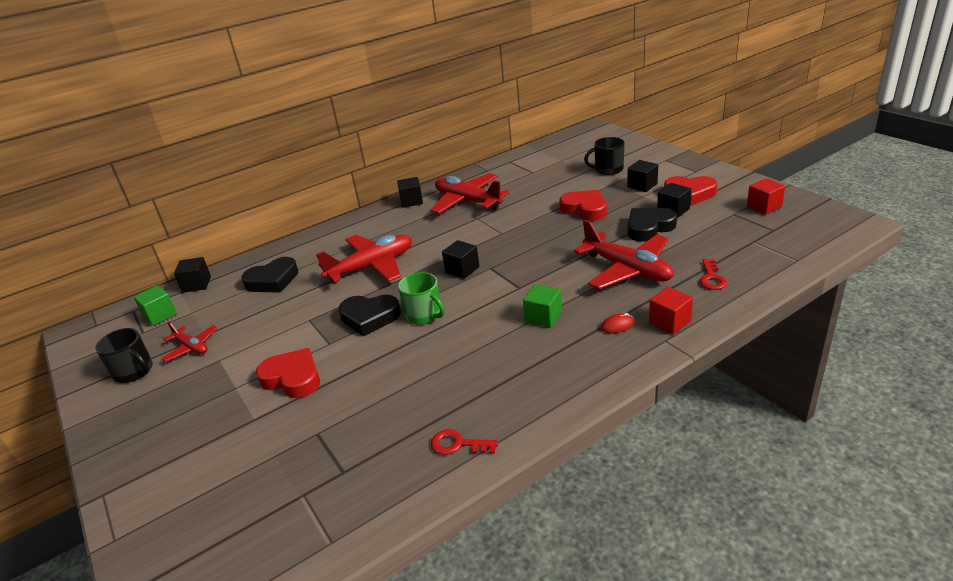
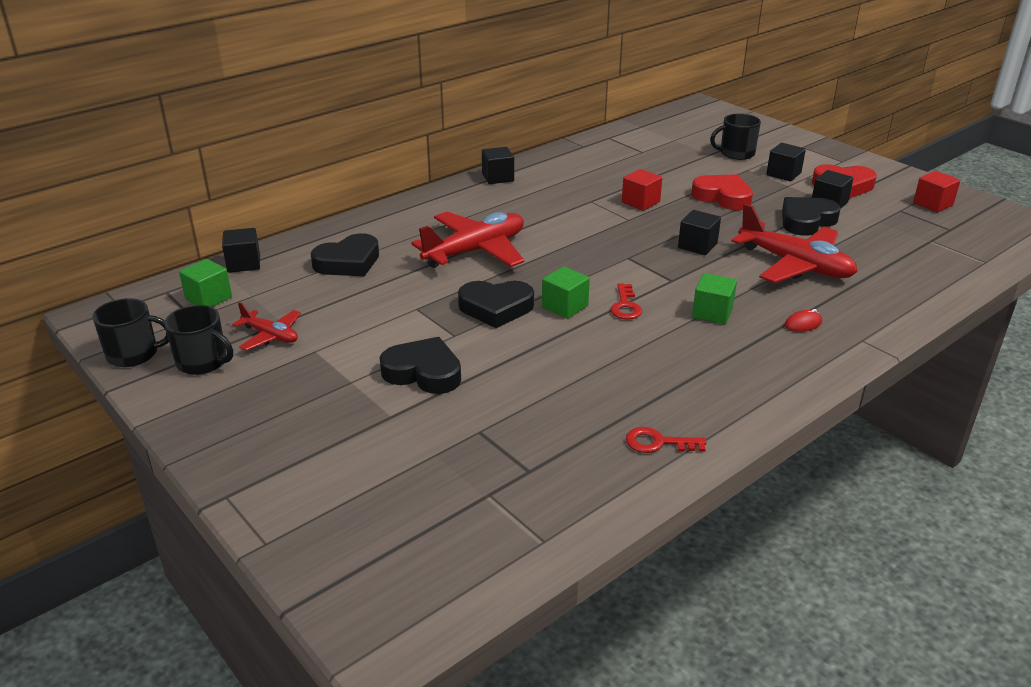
camera: 10 degrees left, 0 degrees up
red heart [256,348,320,398] -> black heart [380,337,461,394]
green mug [398,272,445,325] -> green cube [542,266,590,319]
red plane [430,173,510,214] -> none
black cube [442,240,479,279] -> black cube moved to [678,210,721,255]
red cube [649,287,693,334] -> red cube moved to [622,169,662,211]
red key [700,259,727,290] -> red key moved to [611,283,642,320]
none -> black mug [93,298,169,367]

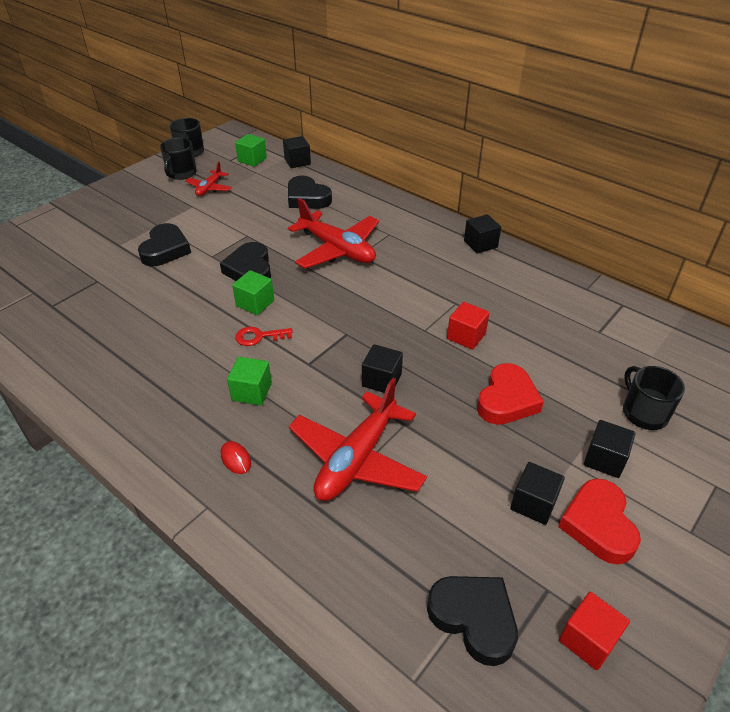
camera: 80 degrees right, 10 degrees up
red key [626,427,706,453] -> none
black heart [782,197,841,236] -> black heart moved to [427,576,518,666]

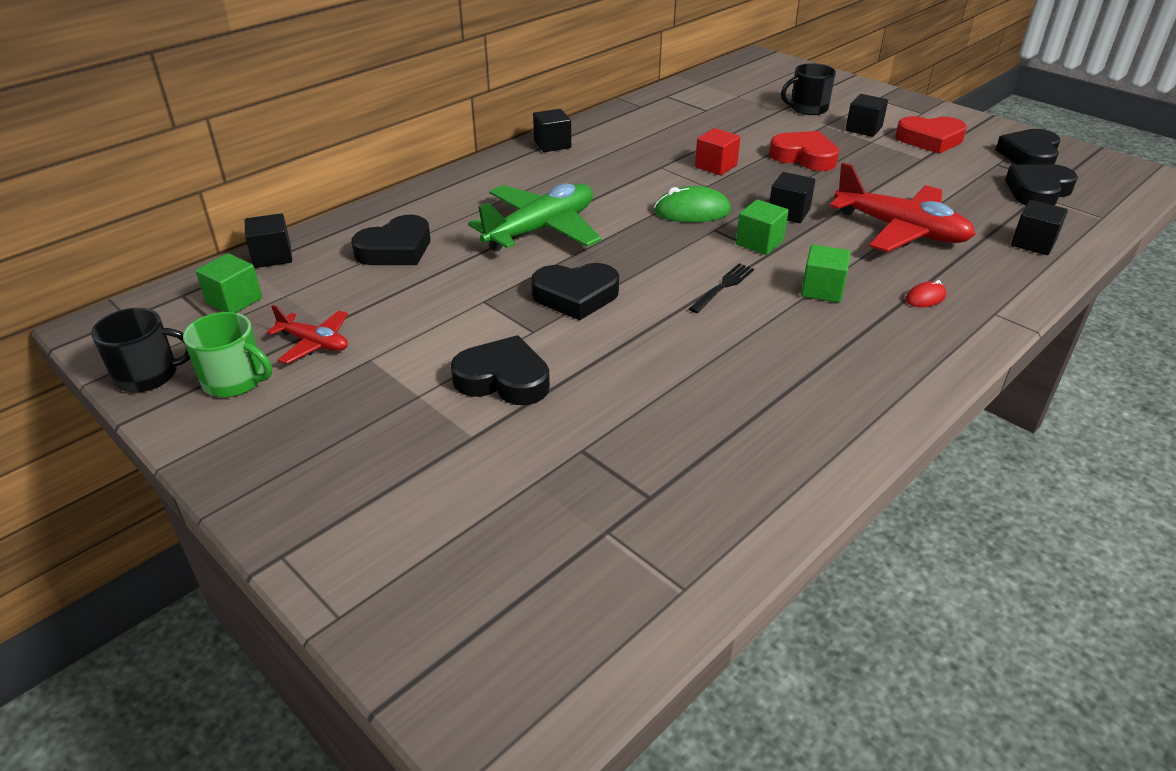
camera: 85 degrees left, 5 degrees down
black mug [160,138,197,180] -> green mug [183,312,272,397]
green cube [232,270,274,315] -> green cube moved to [736,199,789,255]
red key [235,327,293,346] -> black fork [689,263,754,313]
red plane [288,198,379,269] -> green plane [468,183,601,252]
black cube [510,462,565,525] -> black cube moved to [1011,200,1068,255]
red cube [559,592,630,670] -> black heart [995,129,1061,165]
none -> green mouse [654,186,731,222]

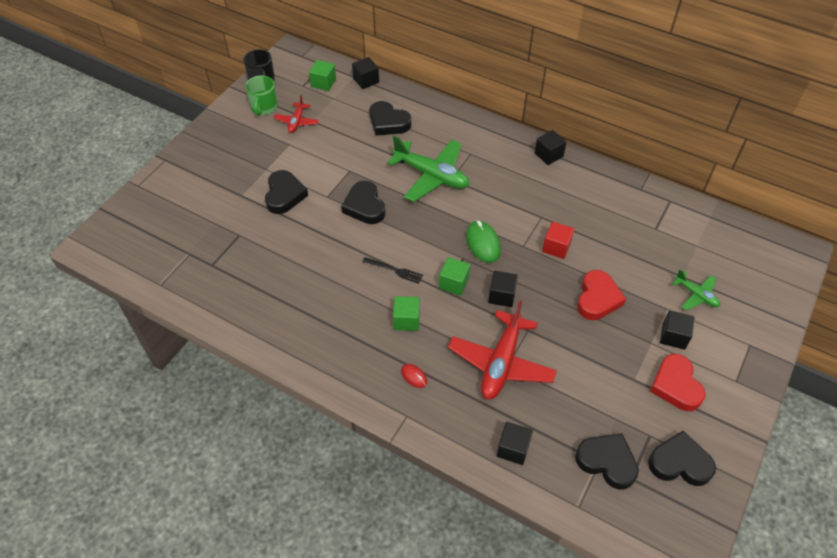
camera: 75 degrees right, 15 degrees up
black mug [781,63,836,115] -> green plane [672,269,720,311]

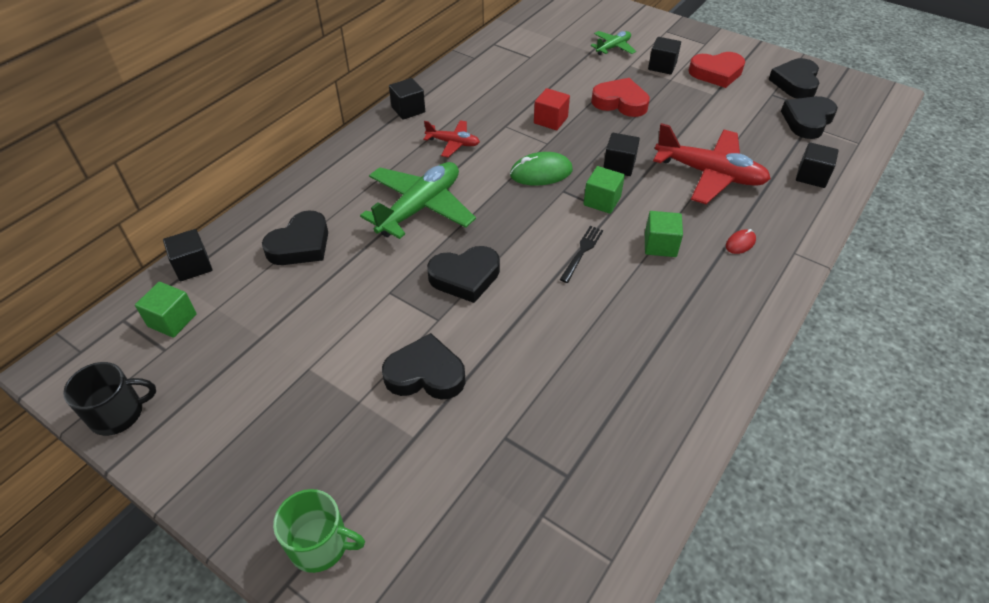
camera: 85 degrees left, 5 degrees down
green mug [245,76,278,116] -> green mug moved to [273,489,365,573]
red plane [274,95,319,133] -> red plane moved to [423,120,480,157]

